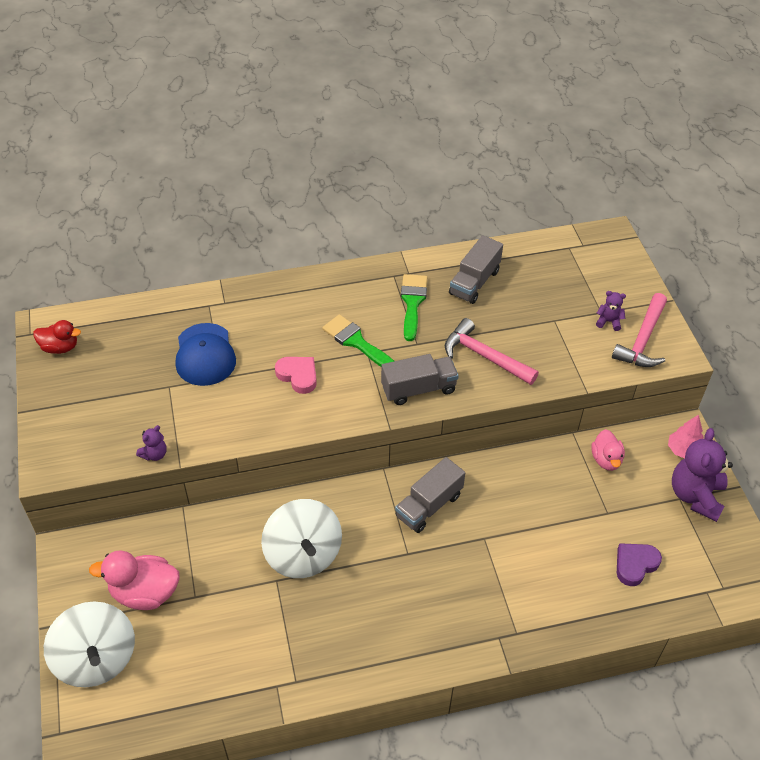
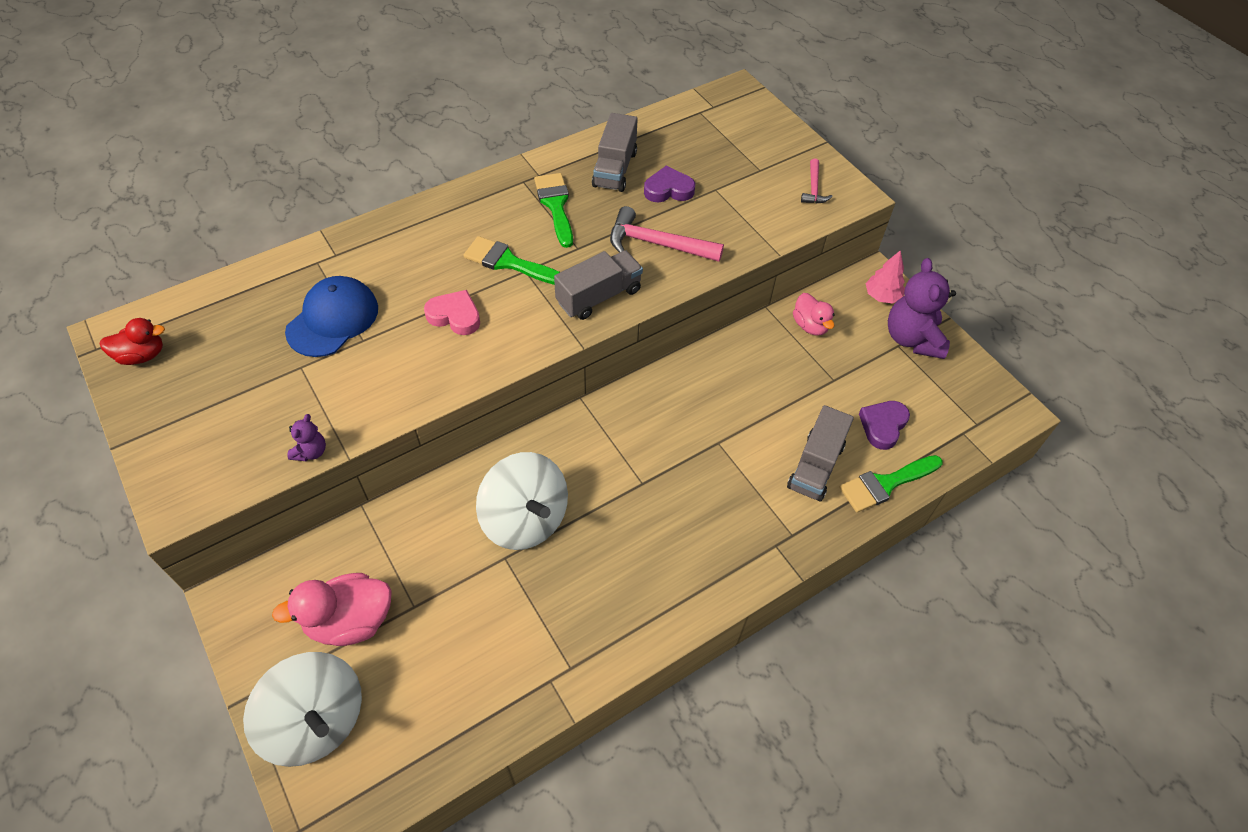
camera: 20 degrees left, 5 degrees up
blue cap [176,323,236,386] -> blue cap turned 120 degrees counterclockwise [285,276,378,357]
grey truck [395,457,465,533] -> grey truck moved to [787,405,854,501]
purple teddy bear [596,291,626,331] -> none
pink hammer [612,293,667,367] -> pink hammer [801,158,832,203], size x0.56
none -> purple heart [644,166,695,202]
none -> green brush [839,455,943,513]

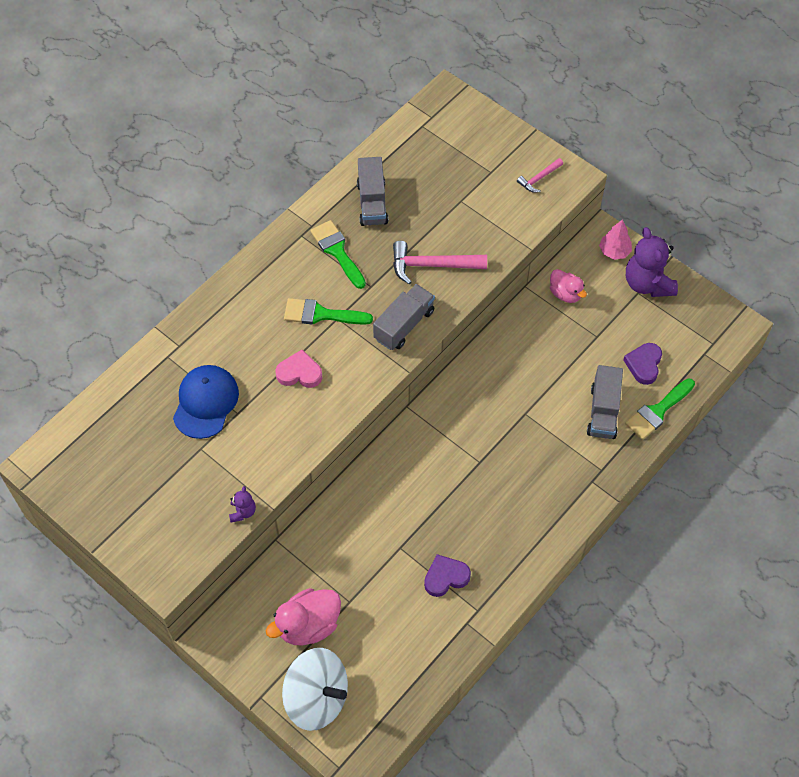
camera: 15 degrees left, 5 degrees up
red duck [100,318,165,365] -> none
white spinning top [476,452,568,550] -> none
purple heart [644,166,695,202] -> purple heart moved to [424,554,471,597]
pink hammer [801,158,832,203] -> pink hammer turned 60 degrees clockwise [517,158,563,193]

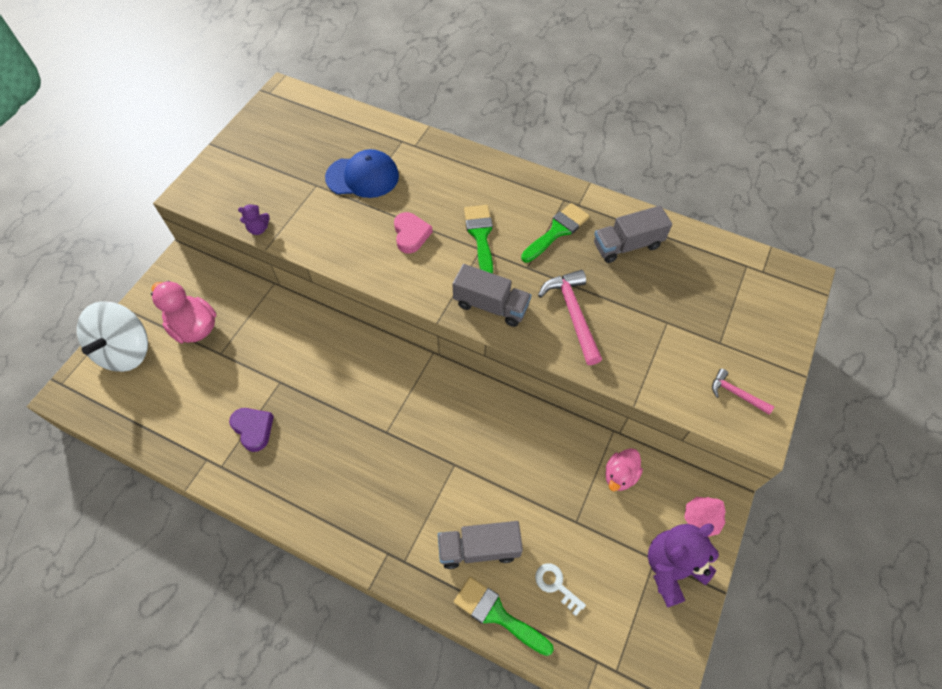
camera: 75 degrees right, 0 degrees up
purple heart [623,343,662,385] -> white key [535,563,586,616]

